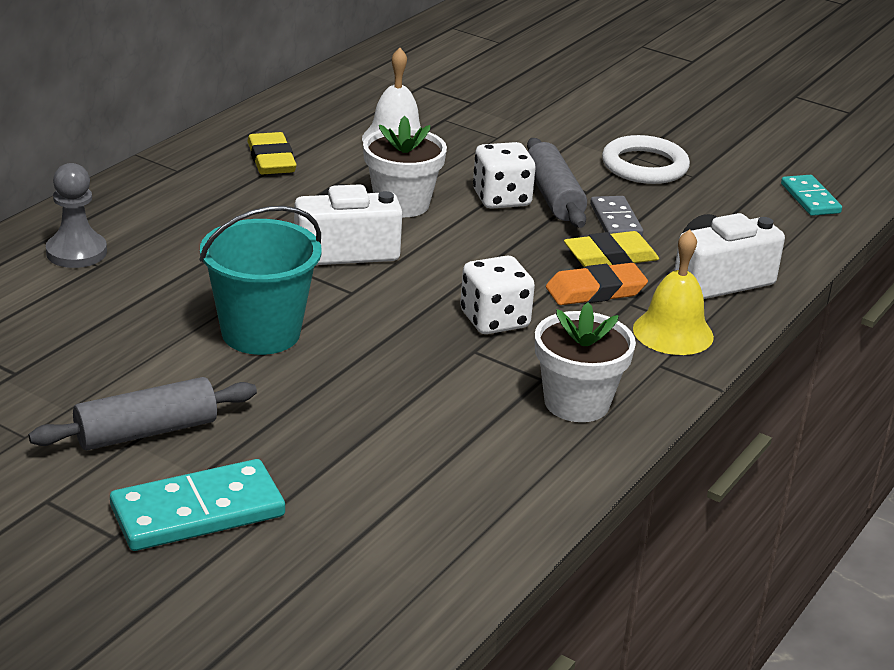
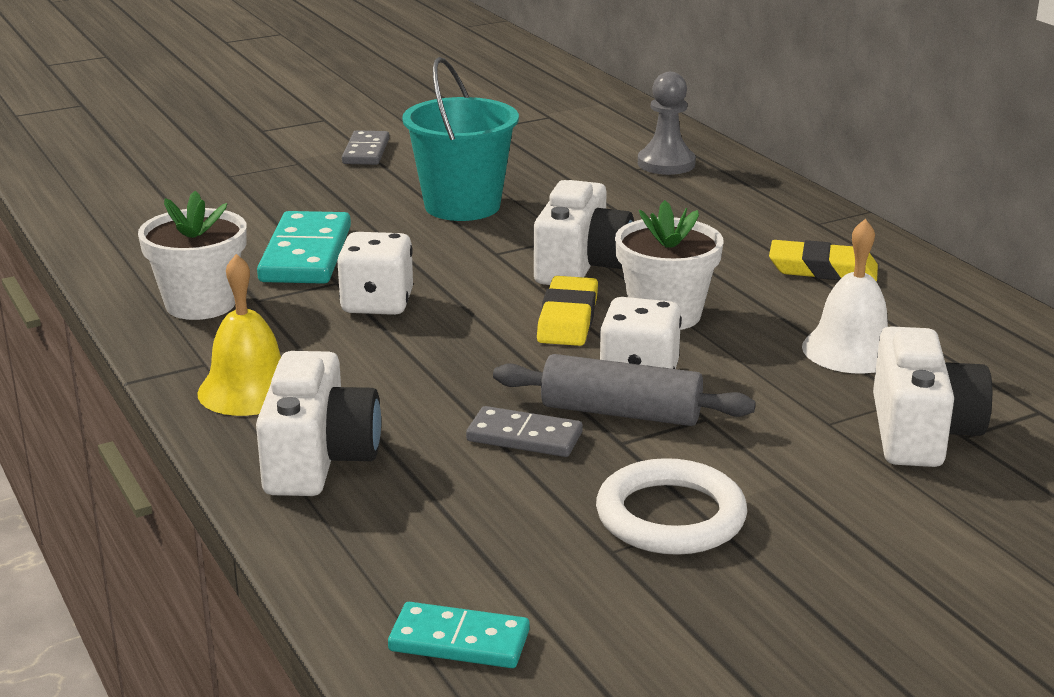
camera: 120 degrees right, 5 degrees down
grey rolling pin [29,377,257,450] -> grey domino [342,130,389,165]
turquoise domino [110,459,285,551] -> turquoise domino moved to [257,211,351,284]
orange eraser [546,263,648,305] -> none
yellow eraser [564,231,659,267] -> yellow eraser moved to [537,276,598,346]
none -> white camera [873,326,992,467]

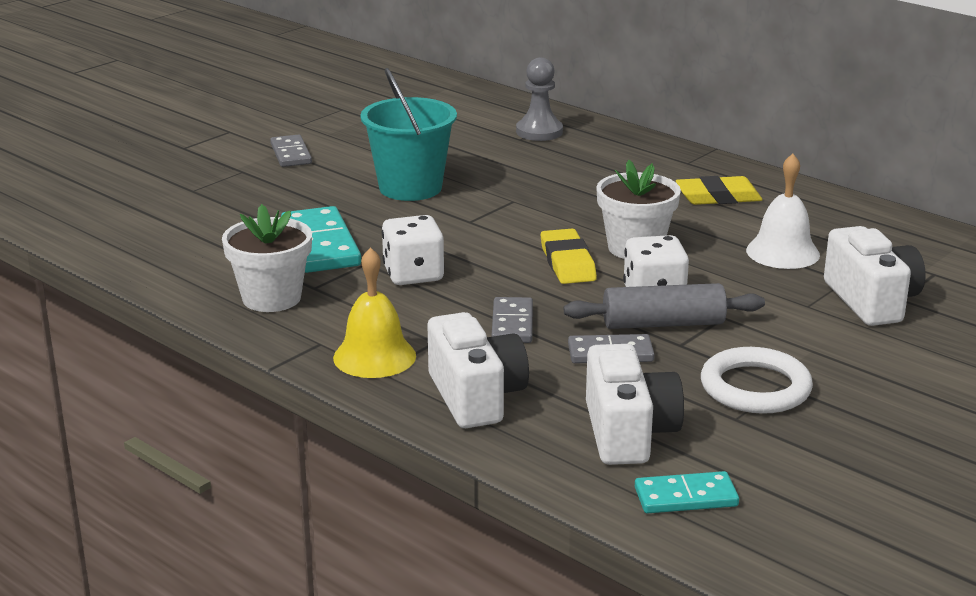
camera: 20 degrees left, 0 degrees up
white camera [534,180,634,285] -> white camera moved to [586,344,684,465]
none -> grey domino [492,297,533,343]

